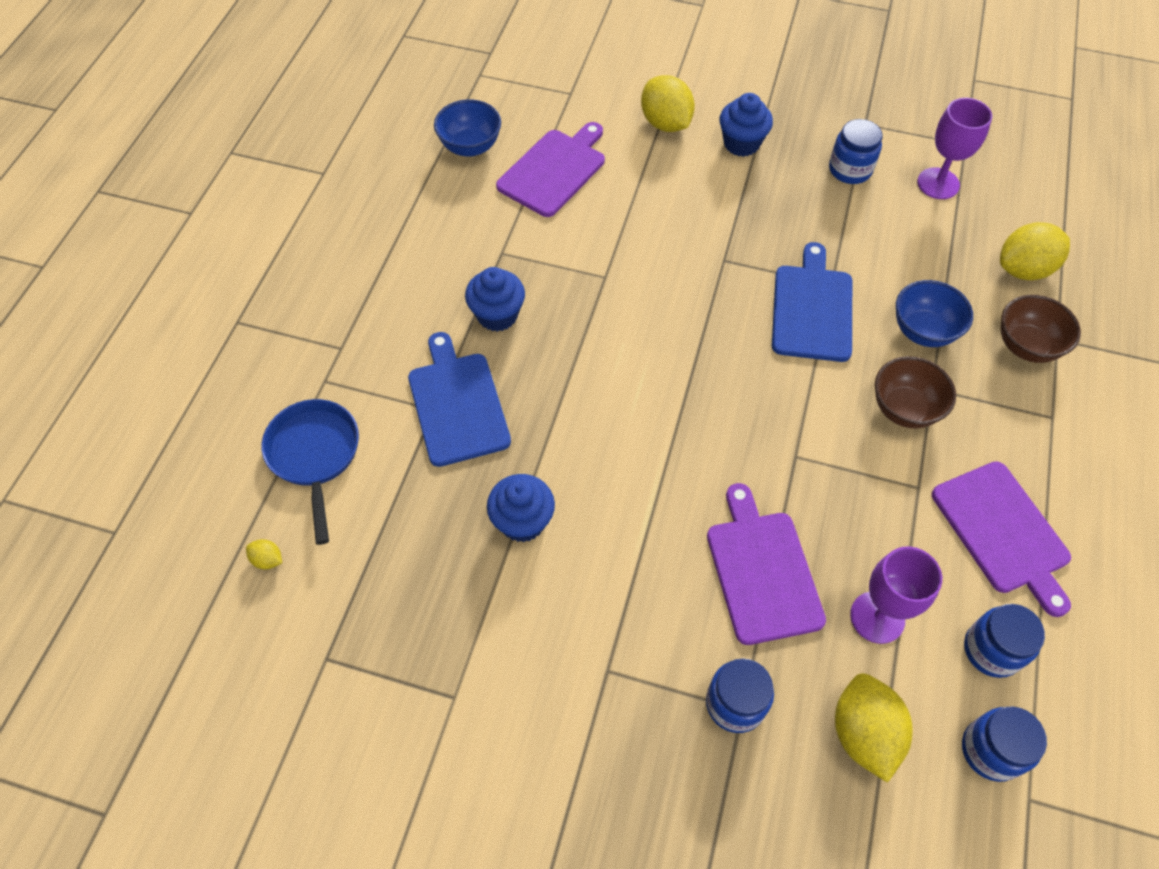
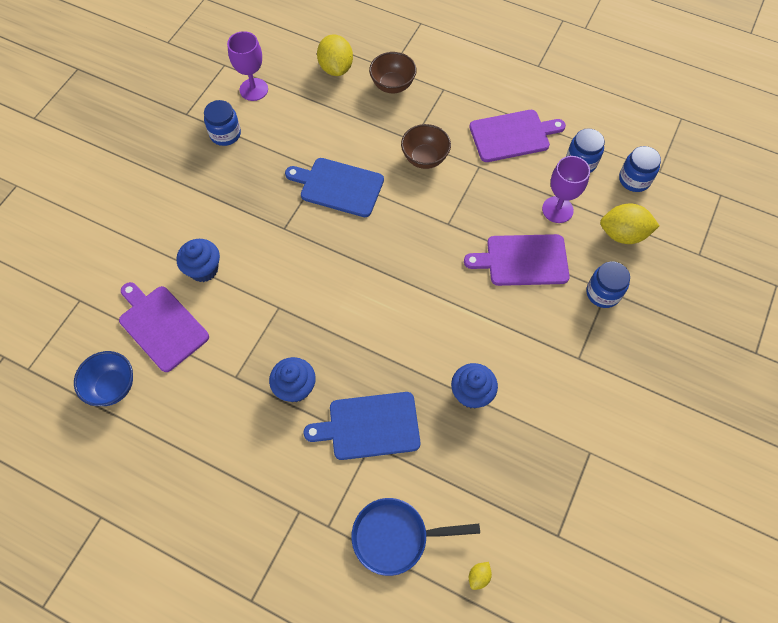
camera: 80 degrees left, 5 degrees up
yellow lemon [641,75,695,132] -> none
blue cupcake [719,93,773,157] -> blue cupcake moved to [177,239,220,282]
blue bowl [896,280,973,347] -> none

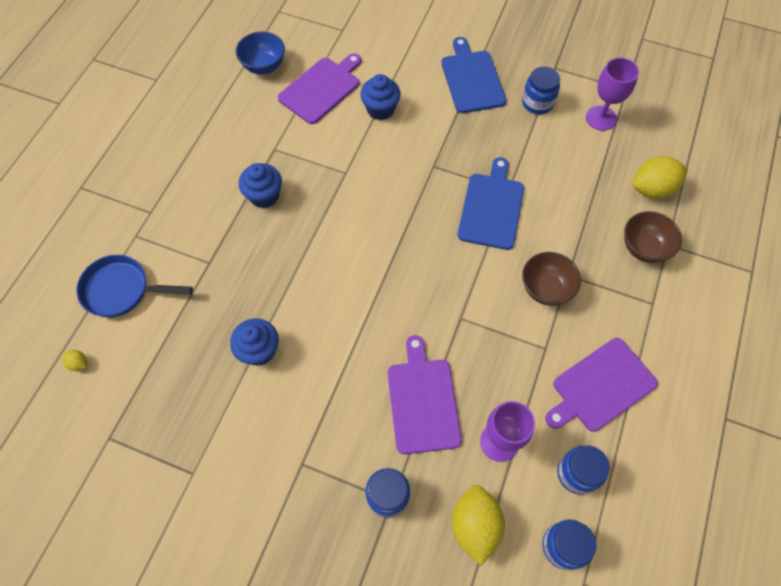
camera: 85 degrees right, 0 degrees up
blue cutting board [303,392,420,460] -> blue cutting board moved to [441,37,506,113]
blue pan [351,498,480,576] -> blue pan turned 75 degrees counterclockwise [76,255,193,317]
purple cutting board [469,110,566,162] -> purple cutting board turned 75 degrees clockwise [545,338,658,432]

